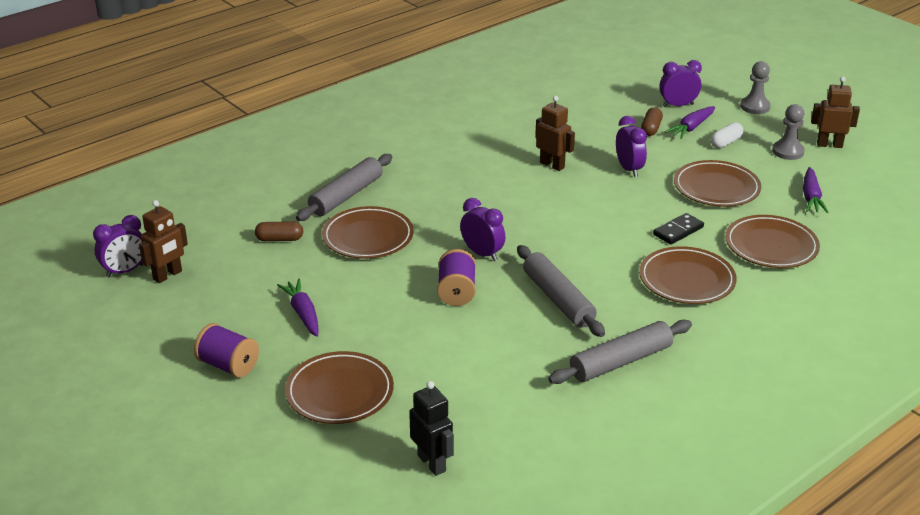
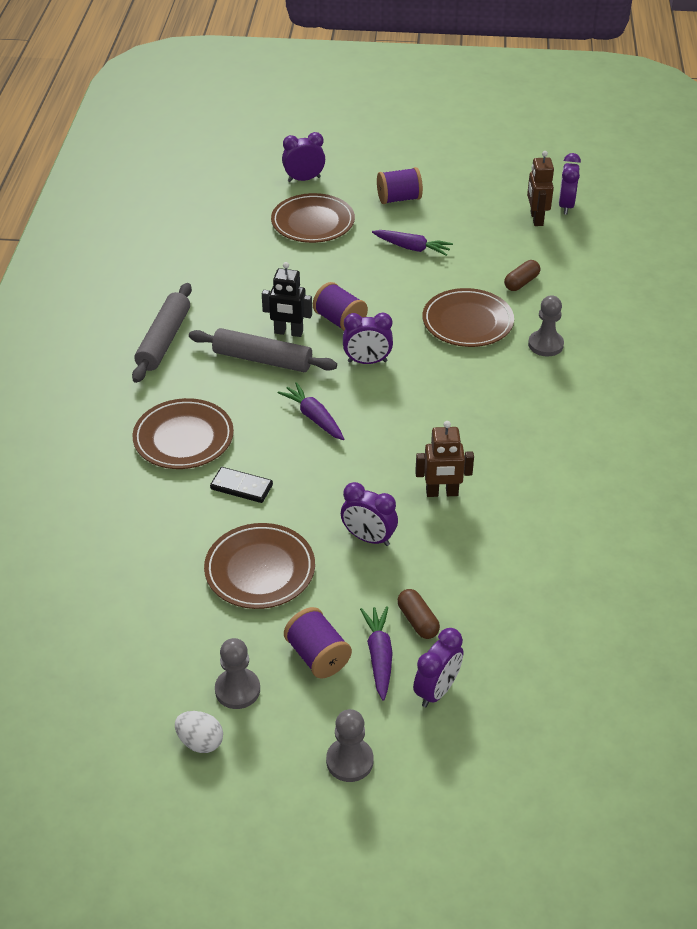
camera: 135 degrees right, 10 degrees up
grey rolling pin [296,154,392,221] -> grey pawn [528,295,564,356]
black robot [409,381,454,476] -> black robot moved to [262,262,312,337]
black domino [653,213,704,245] -> black domino turned 75 degrees counterclockwise [210,467,273,503]
white capsule [711,122,744,148] -> purple spool [284,607,352,679]
brown plate [725,215,820,268] -> none
purple carrot [803,167,829,213] -> purple carrot moved to [278,382,344,440]
brown robot [811,77,860,148] -> white egg [175,711,223,753]
none -> purple clock [282,132,325,182]

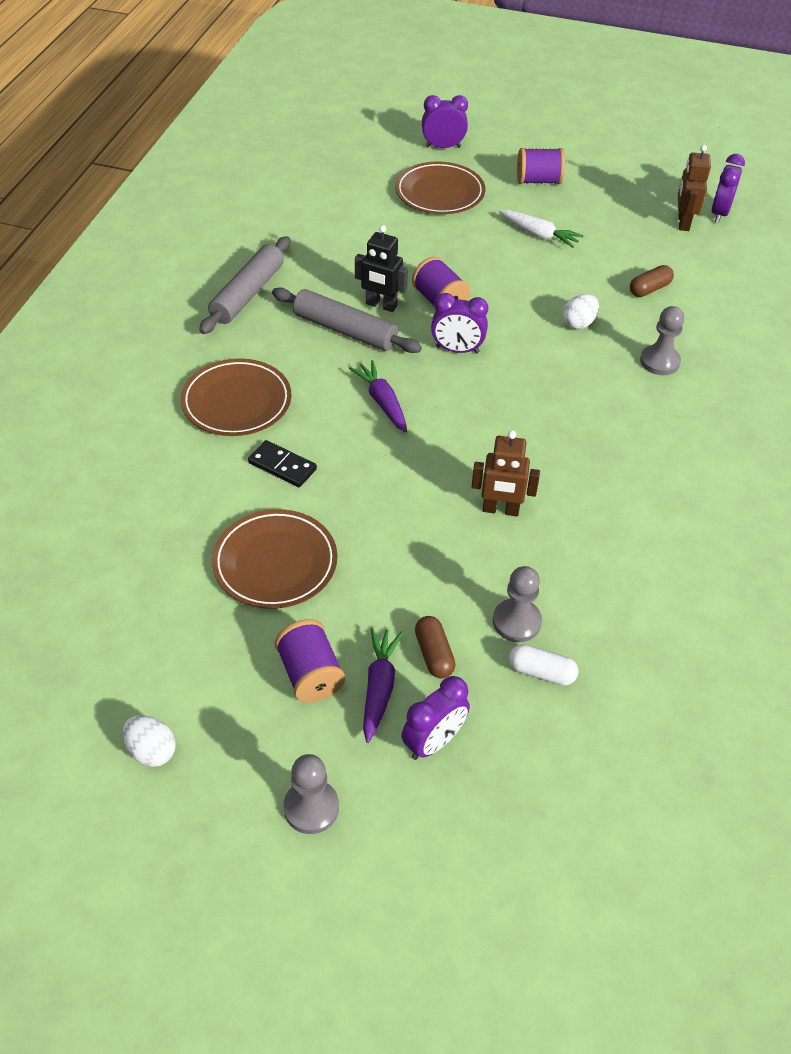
camera: 10 degrees right, 5 degrees up
grey pawn [215,638,260,709] -> grey pawn moved to [493,566,542,642]
purple clock [341,482,398,546] -> none
purple carrot [372,230,453,256] -> white carrot [499,210,584,248]
brown plate [422,288,514,347] -> white egg [563,294,599,329]
none -> white capsule [508,644,578,686]

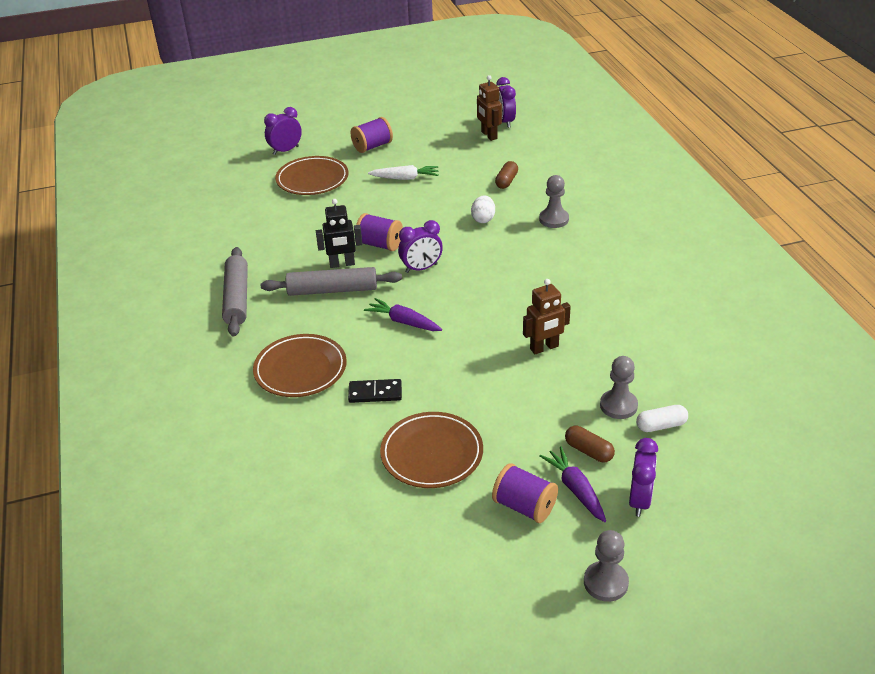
camera: 30 degrees left, 10 degrees down
white egg [123,715,176,767] -> none

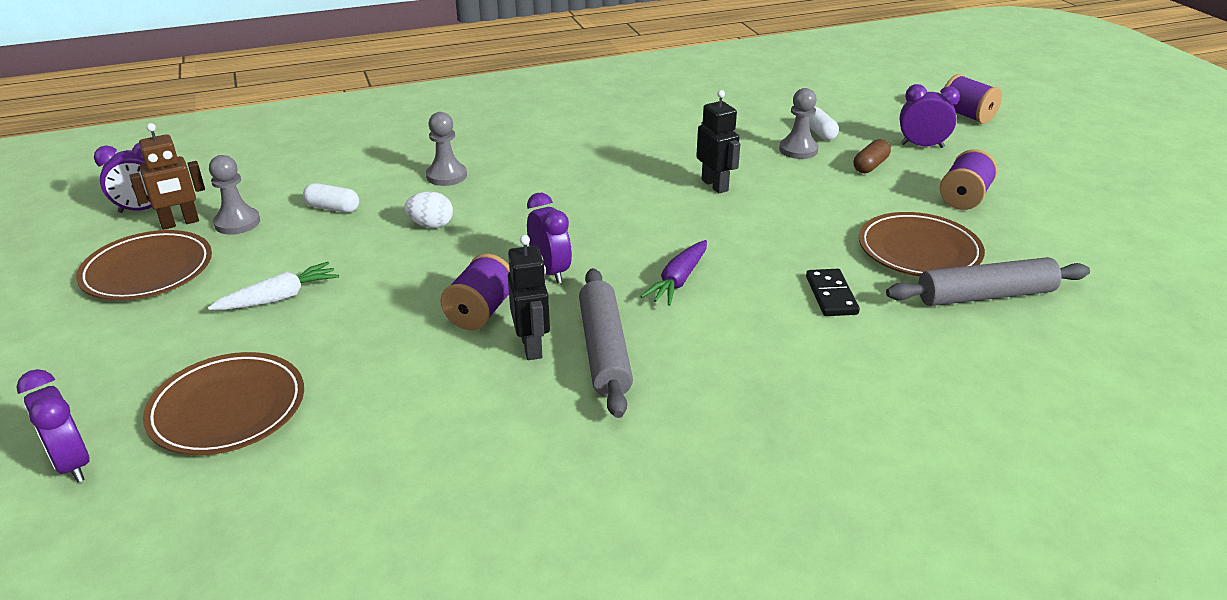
camera: 95 degrees left, 5 degrees down
grey rolling pin [222,247,248,337] -> grey rolling pin moved to [886,257,1090,306]
brown plate [253,334,347,397] -> brown plate moved to [76,230,212,300]
purple spool [350,117,393,153] -> purple spool moved to [945,74,1002,124]
white carrot [368,165,439,180] -> white carrot turned 60 degrees clockwise [208,262,339,310]
brown capsule [495,161,518,189] -> white capsule [303,183,359,213]
brown robot [523,279,571,354] -> black robot [696,90,740,193]
purple carrot [539,446,606,522] -> none
grey pawn [584,530,629,602] -> grey pawn moved to [209,155,260,235]

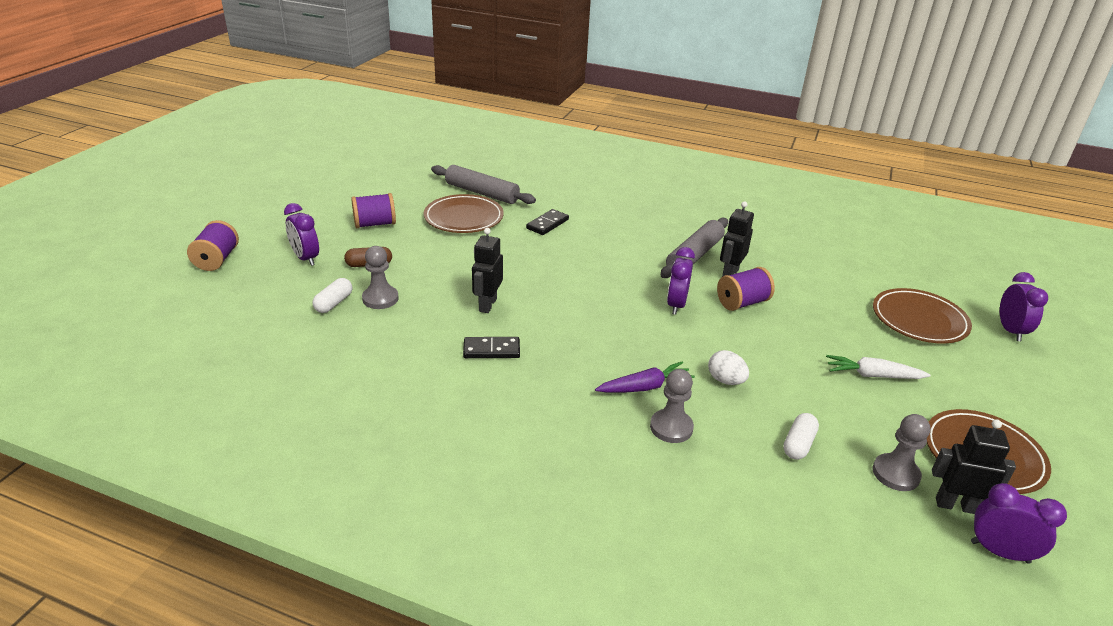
camera: 140 degrees left, 0 degrees up
brown robot [129,123,205,230] -> black robot [932,419,1016,514]
white capsule [303,183,359,213] -> white capsule turned 60 degrees clockwise [783,413,819,460]
purple carrot [640,240,707,306] -> purple carrot moved to [595,361,695,393]
none -> black domino [463,337,520,358]

